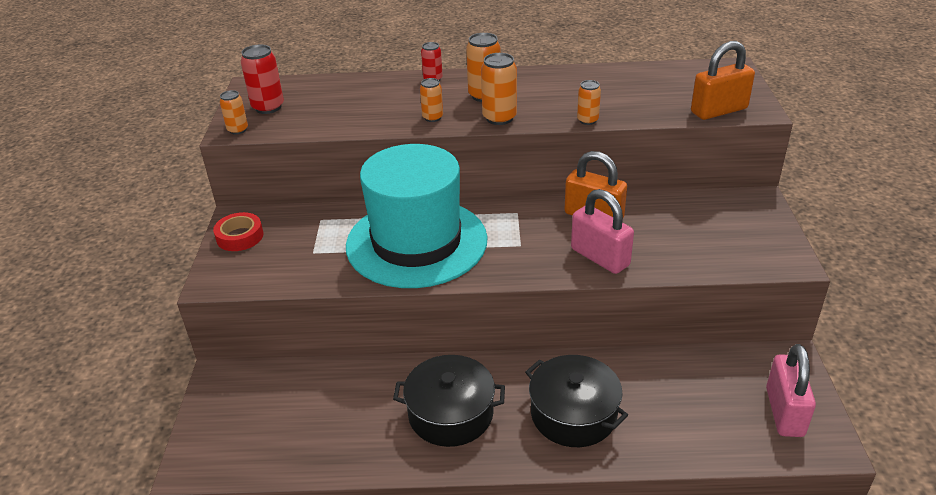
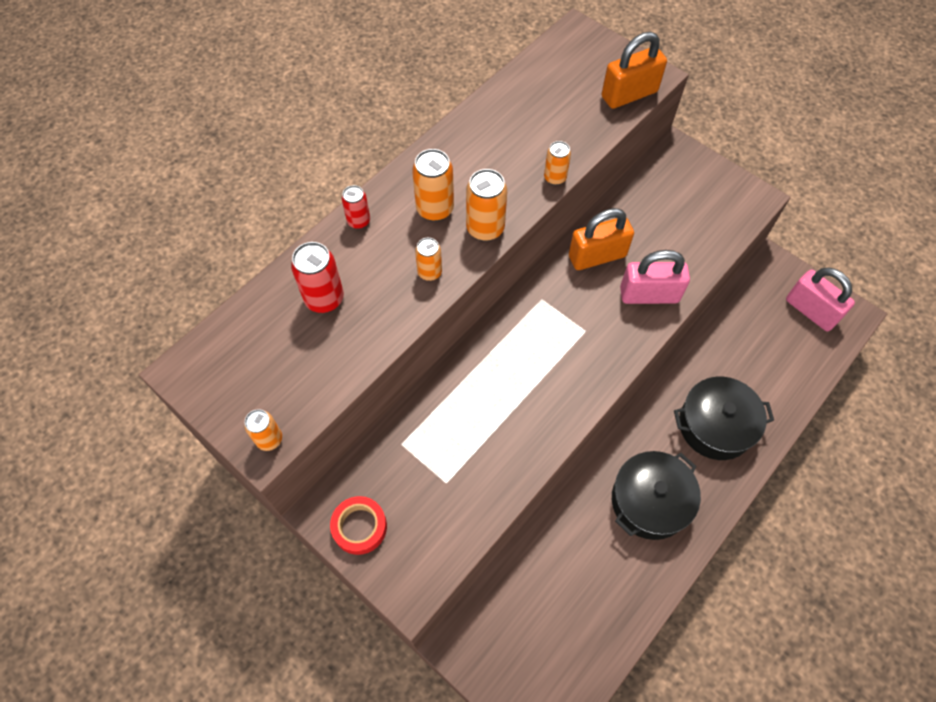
camera: 50 degrees left, 25 degrees up
red can [241,44,284,114] -> red can moved to [291,242,344,313]
turquoise hat [346,144,487,288] -> none
orange padlock [691,41,755,120] -> orange padlock turned 45 degrees clockwise [602,32,667,109]

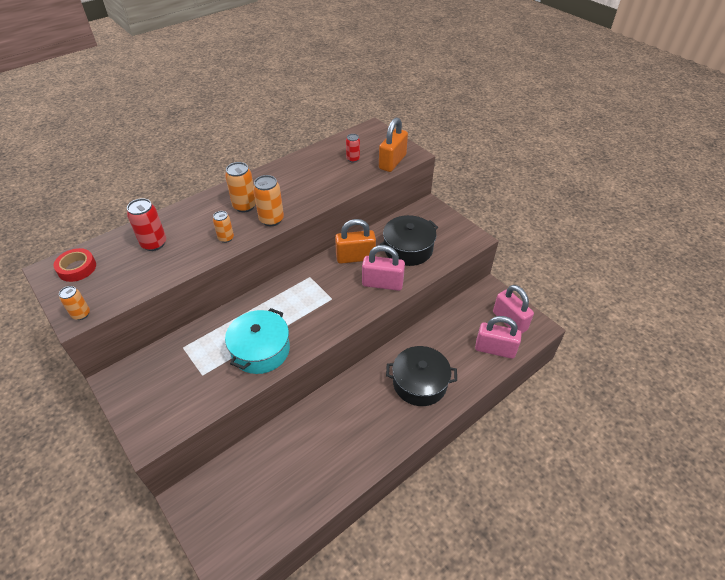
camera: 10 degrees right, 15 degrees down
red tape [330,496,387,555] -> red tape moved to [53,248,96,282]
red can [342,185,370,229] -> red can moved to [346,134,360,163]
orange can [544,141,571,185] -> none
orange padlock [602,32,667,109] -> orange padlock turned 45 degrees counterclockwise [379,117,408,172]
black pot [612,451,701,540] -> black pot moved to [380,215,438,266]
none -> turquoise pot [225,308,290,374]
none -> pink padlock [475,316,522,359]

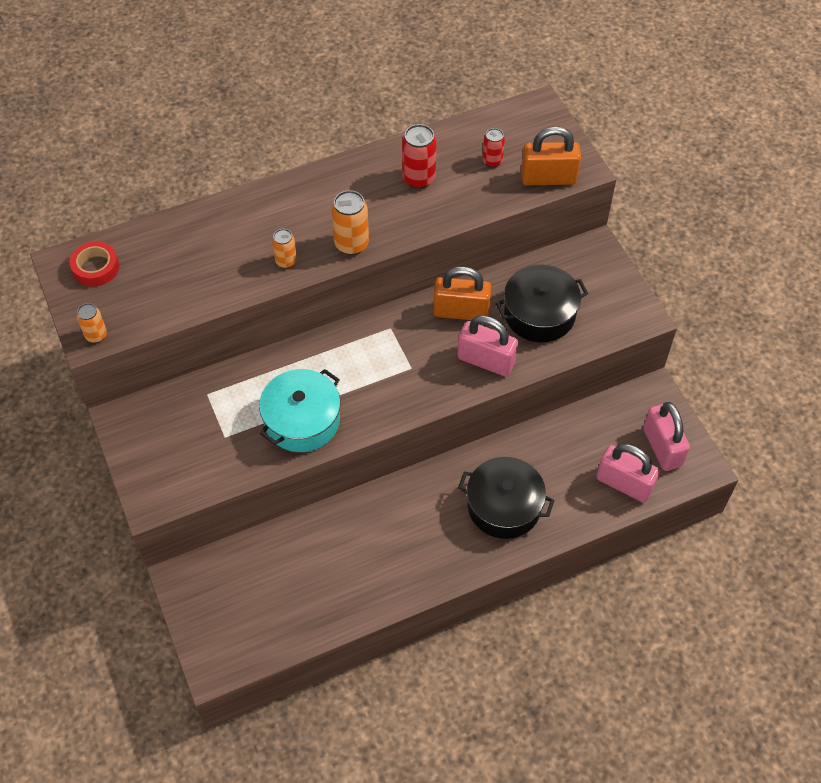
camera: 15 degrees right, 10 degrees up
red can [127,198,166,251] -> red can moved to [402,124,437,189]
orange can [225,162,256,212] -> none
orange padlock [379,117,408,172] -> orange padlock turned 45 degrees clockwise [521,126,581,185]

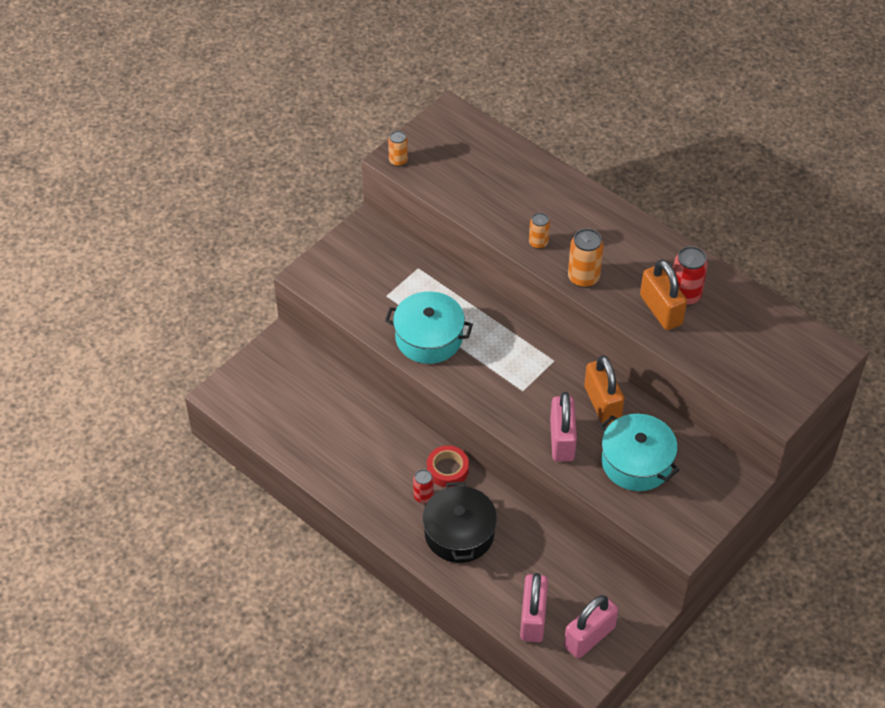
camera: 65 degrees right, 5 degrees down
red tape [69,241,119,287] -> red tape moved to [427,445,469,487]
red can [482,128,505,168] -> red can moved to [413,469,434,503]
black pot [496,265,588,342] -> turquoise pot [600,414,679,491]
orange padlock [521,126,581,185] -> orange padlock moved to [640,260,687,330]

